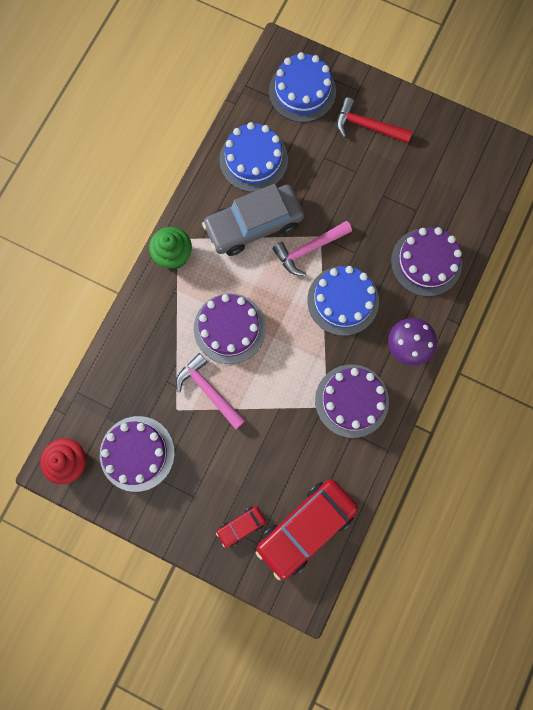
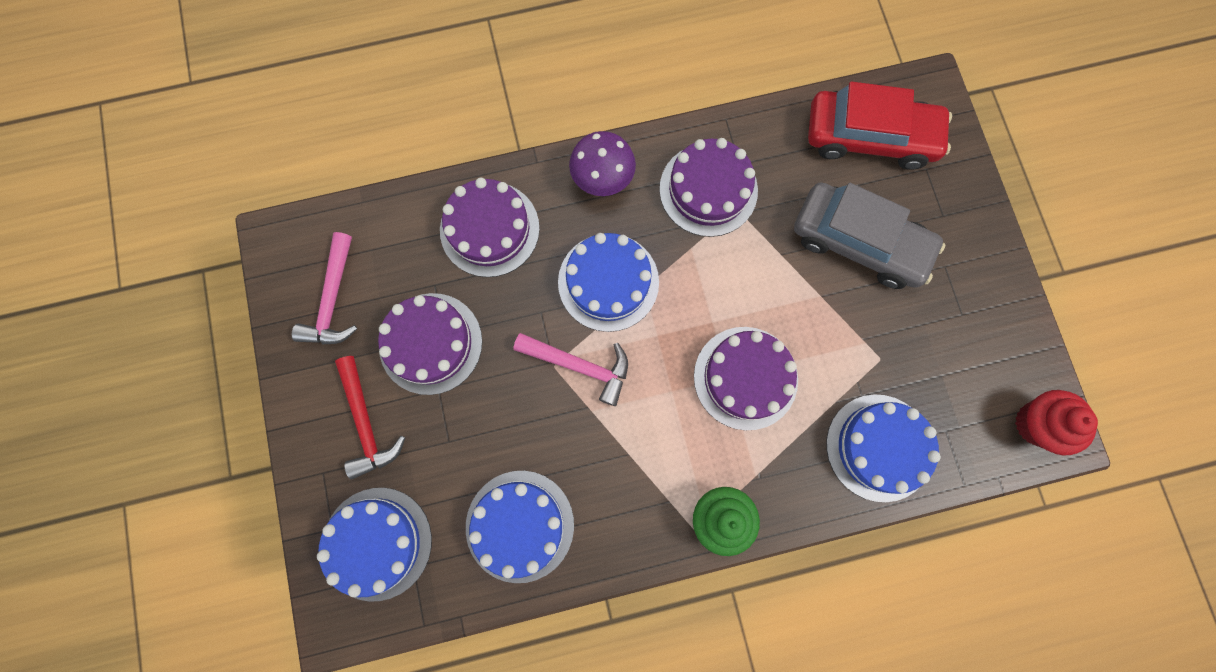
camera: 130 degrees left, 0 degrees up
purple cake [100,416,175,492] -> purple cake moved to [378,293,482,395]
pink hammer [176,353,246,429] -> pink hammer moved to [292,232,358,344]
grey car [202,184,304,256] -> grey car moved to [794,182,945,289]
red car [216,506,266,548] -> none
none -> blue cake [826,394,941,502]

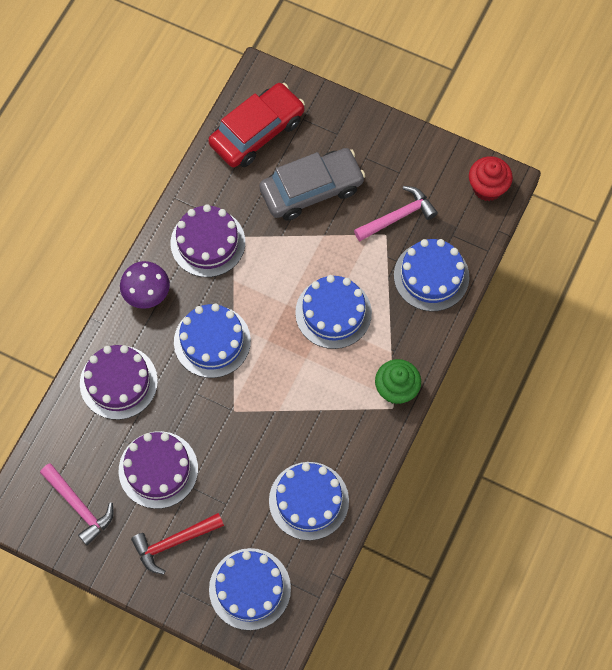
camera: 50 degrees left, 10 degrees down
red hammer [335,356,405,479] -> red hammer turned 135 degrees clockwise [131,513,224,575]
pink hammer [513,333,628,406] -> pink hammer moved to [354,186,438,241]
purple cake [694,327,798,430] -> blue cake [295,275,372,349]

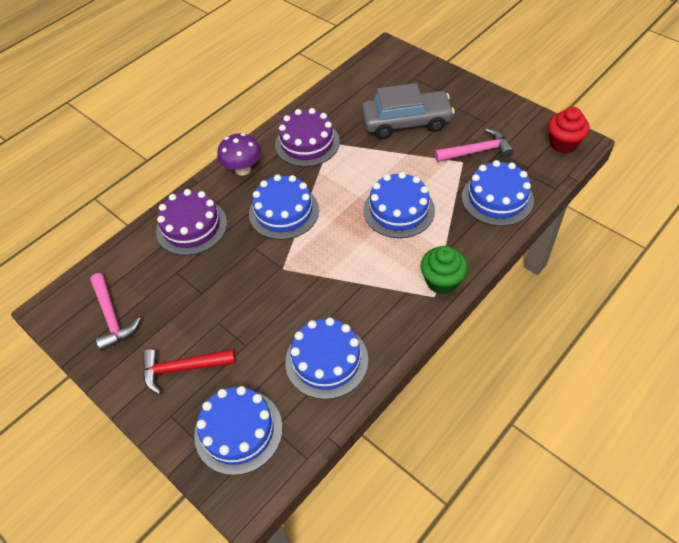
camera: 20 degrees right, 15 degrees down
purple cake [119,431,198,509] -> none
red car [208,83,305,167] -> none

